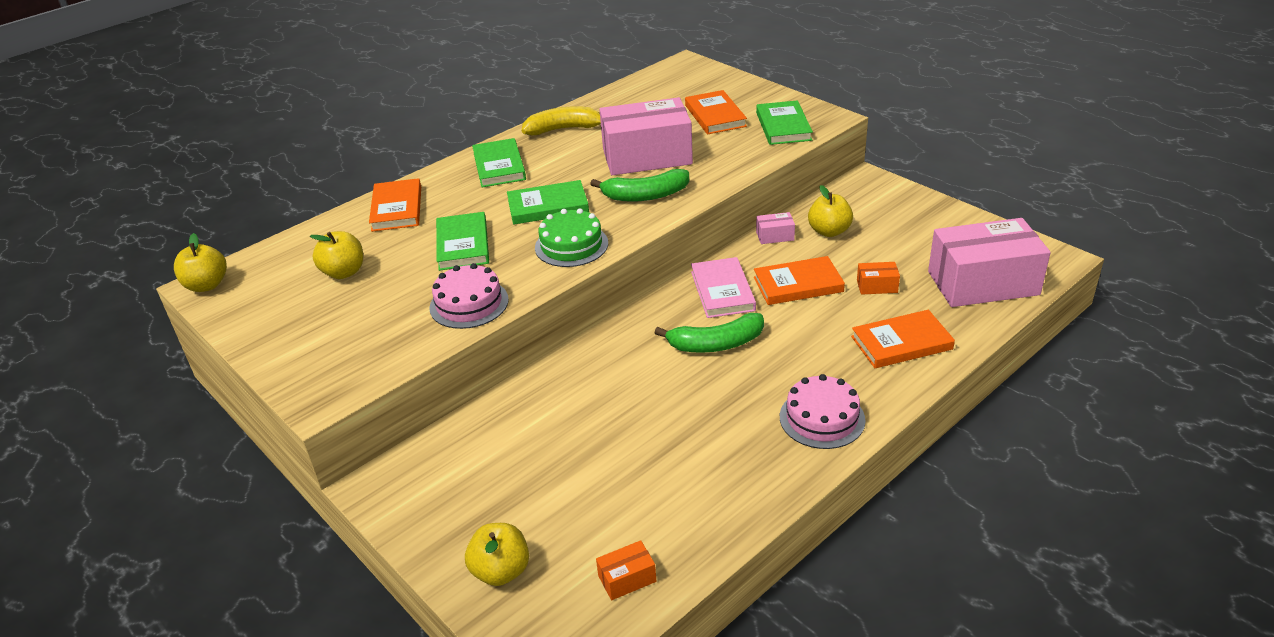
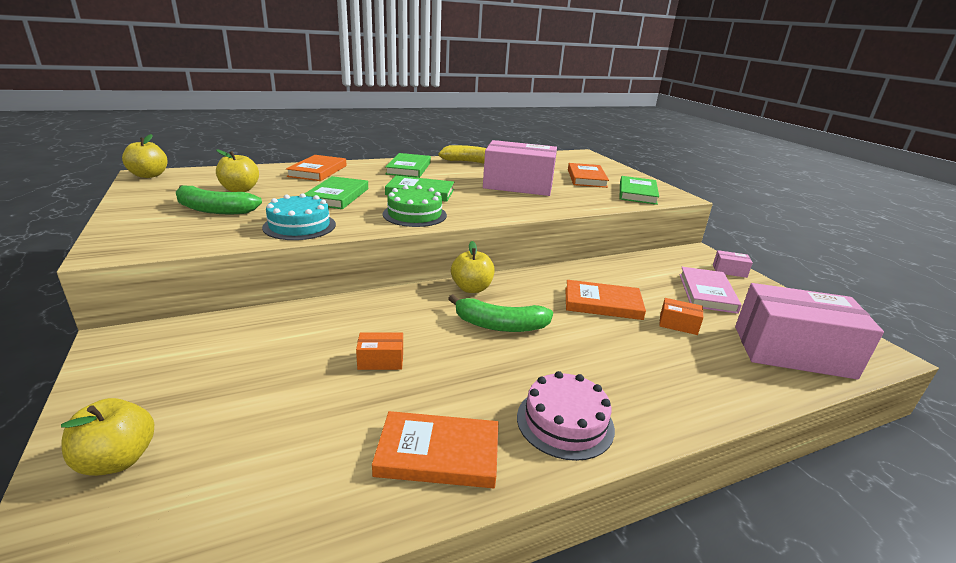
camera: 15 degrees right, 10 degrees down
pink cake [429,263,509,329] -> turquoise cake [262,193,336,240]
green banana [590,169,689,202] -> green banana moved to [176,185,262,214]
orange box [596,540,656,600] -> orange box moved to [356,332,403,370]
pink book [691,257,756,318] -> pink book moved to [679,267,742,314]
pink box [756,212,795,244] -> pink box moved to [713,250,753,278]
yellow apple [808,185,853,237] -> yellow apple moved to [451,241,495,293]
orange book [851,310,955,368] -> orange book moved to [372,411,498,488]

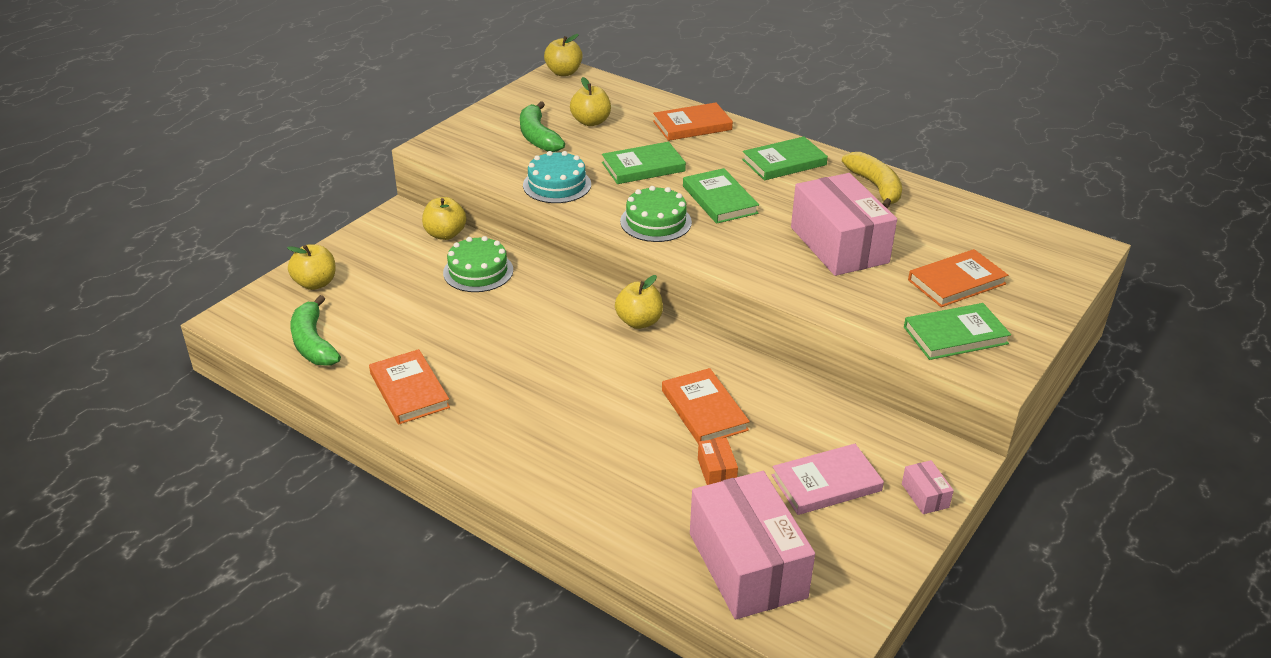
camera: 60 degrees right, 10 degrees up
orange box [356,332,403,370] -> none
green banana [448,294,553,332] -> green banana moved to [290,295,341,366]
pink cake [517,371,615,461] -> none
none -> yellow apple [422,197,467,240]
none -> green cake [443,236,513,292]

